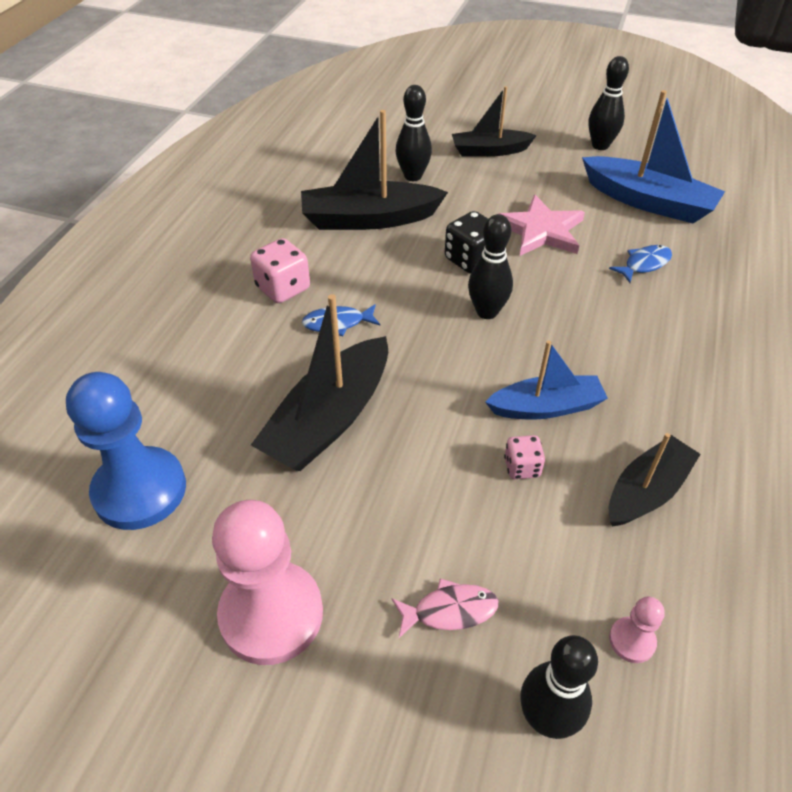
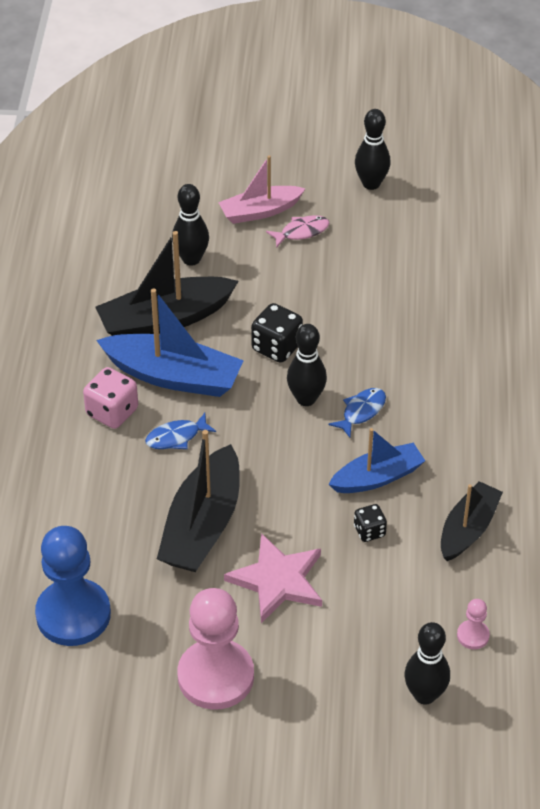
camera: 15 degrees left, 0 degrees up
pink fish [392,578,498,638] -> pink fish moved to [266,215,329,247]
black boat [452,86,537,157] -> pink boat [218,155,306,224]
pink star [499,195,585,256] -> pink star moved to [224,533,322,623]
pink dice [504,435,545,479] -> black dice [354,504,387,542]
blue boat [582,90,725,224] -> blue boat moved to [96,288,244,397]
blue fish [609,245,672,283] -> blue fish moved to [328,388,386,438]

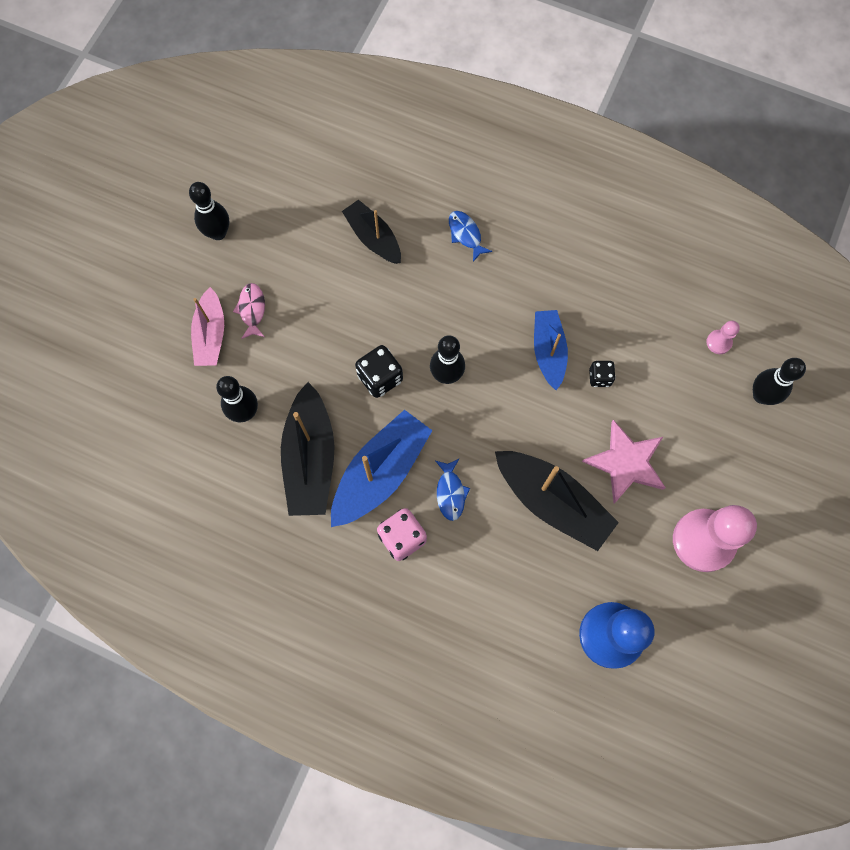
camera: 70 degrees left, 25 degrees up
blue fish [328,388,386,438] -> blue fish moved to [449,211,492,262]
black boat [441,481,503,561] -> black boat moved to [342,200,401,264]

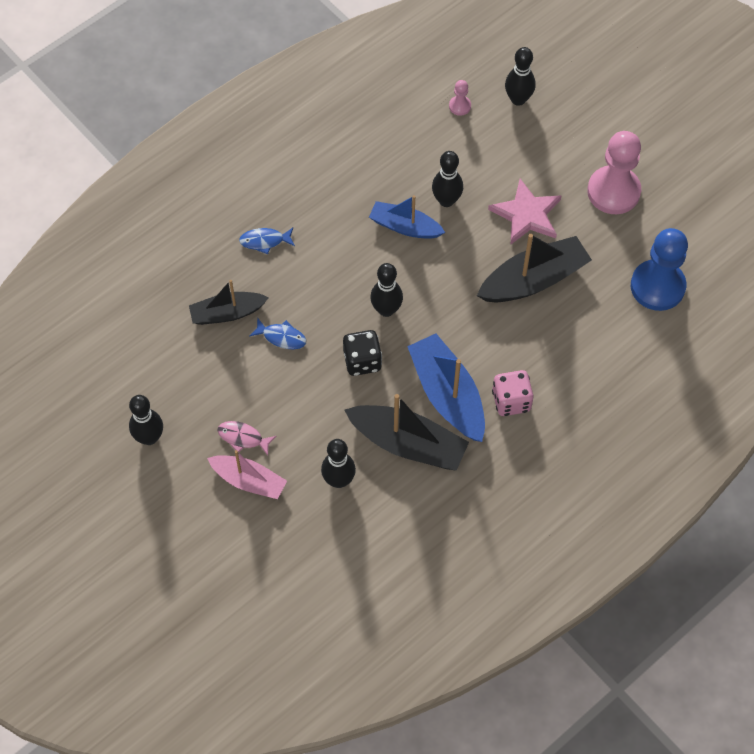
camera: 65 degrees left, 10 degrees down
blue fish [436,459,470,521] -> blue fish moved to [249,317,306,349]
black dice [589,361,616,387] -> black bowling pin [432,151,463,207]

